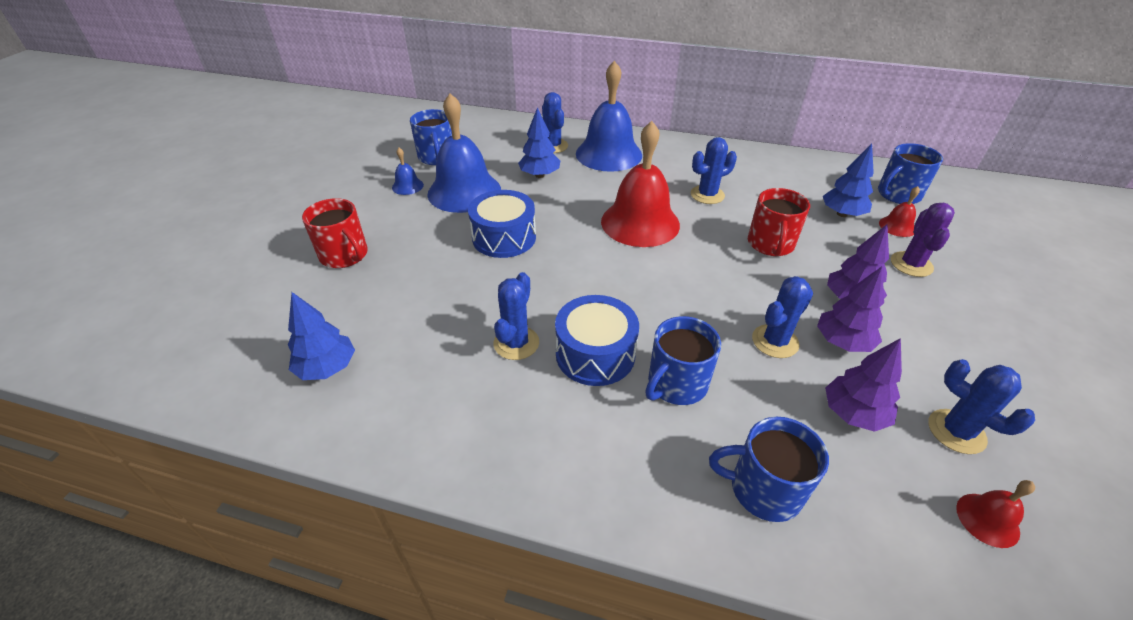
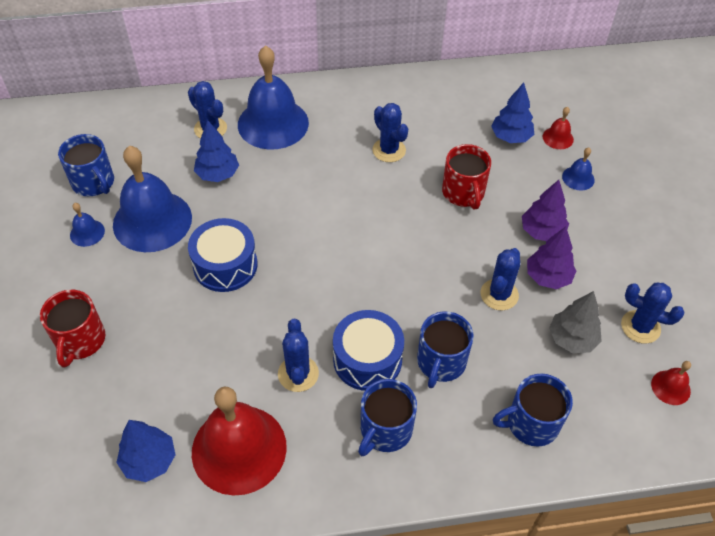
camera: 25 degrees left, 10 degrees up
red mug [302,198,368,268] -> red mug turned 75 degrees clockwise [40,290,105,368]
red bell [601,121,680,247] -> red bell moved to [192,387,287,496]
blue cactus [691,137,737,204] -> blue cactus turned 75 degrees counterclockwise [372,103,408,162]
purple tree [825,338,902,432] -> grey tree [549,291,602,353]
blue mug [878,143,943,204] -> blue mug moved to [358,379,417,456]
purple cactus [891,203,955,277] -> blue bell [562,148,595,191]

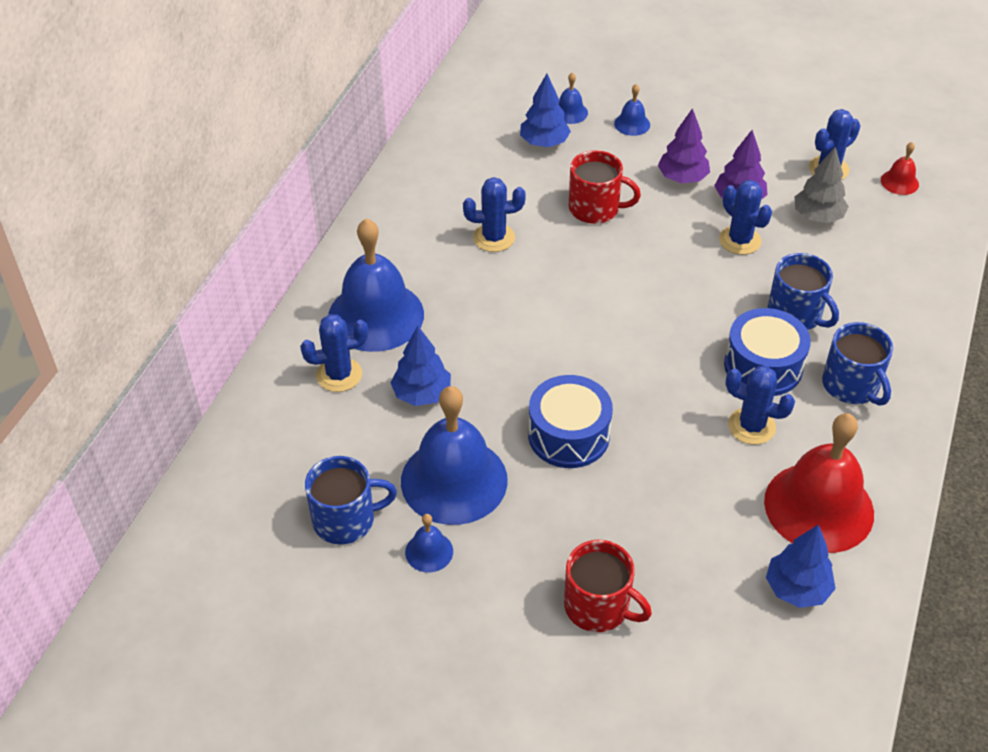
camera: 60 degrees left, 5 degrees down
blue mug [493,374,573,447] -> none
red bell [543,107,574,149] -> blue bell [558,72,588,124]

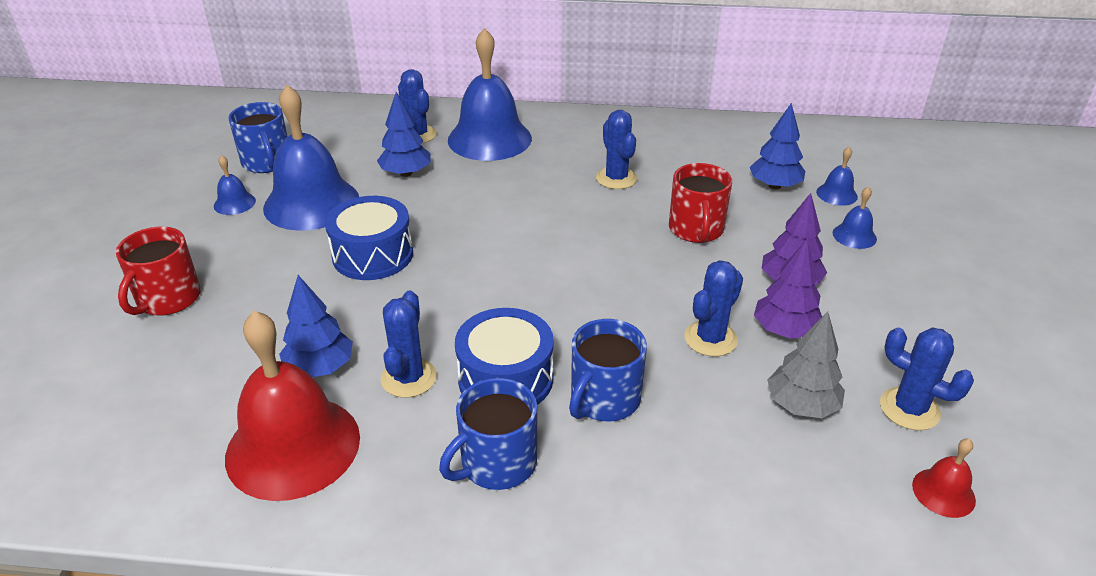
camera: 75 degrees right, 10 degrees down
blue tree [766,524,836,608] -> blue tree moved to [279,275,353,377]

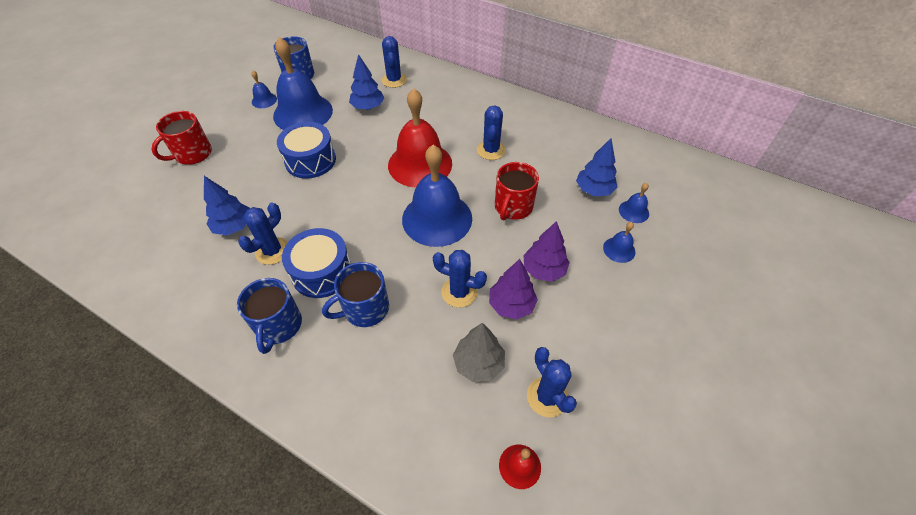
camera: 25 degrees right, 15 degrees up
red bell [225,311,360,501] -> red bell moved to [388,88,452,188]
blue mug [439,378,537,490] -> blue mug turned 75 degrees counterclockwise [237,278,302,354]
blue bell [448,28,532,161] -> blue bell moved to [402,145,472,247]
blue cactus [684,260,743,357] -> blue cactus turned 45 degrees clockwise [433,250,487,308]

